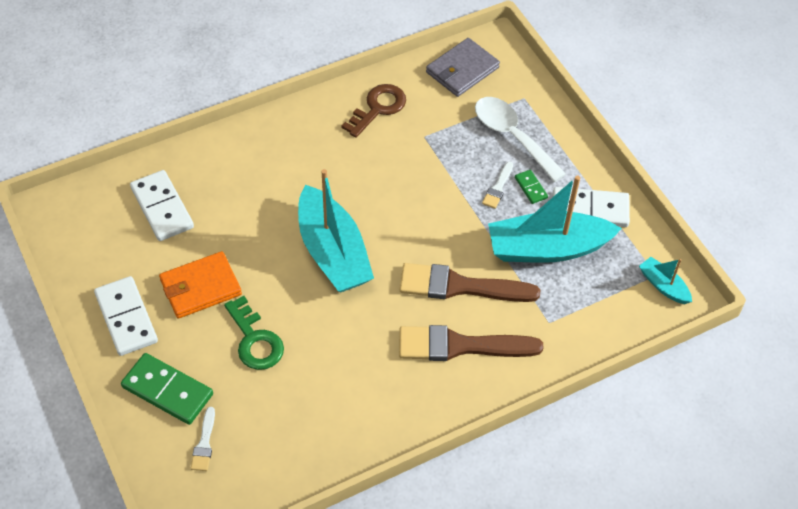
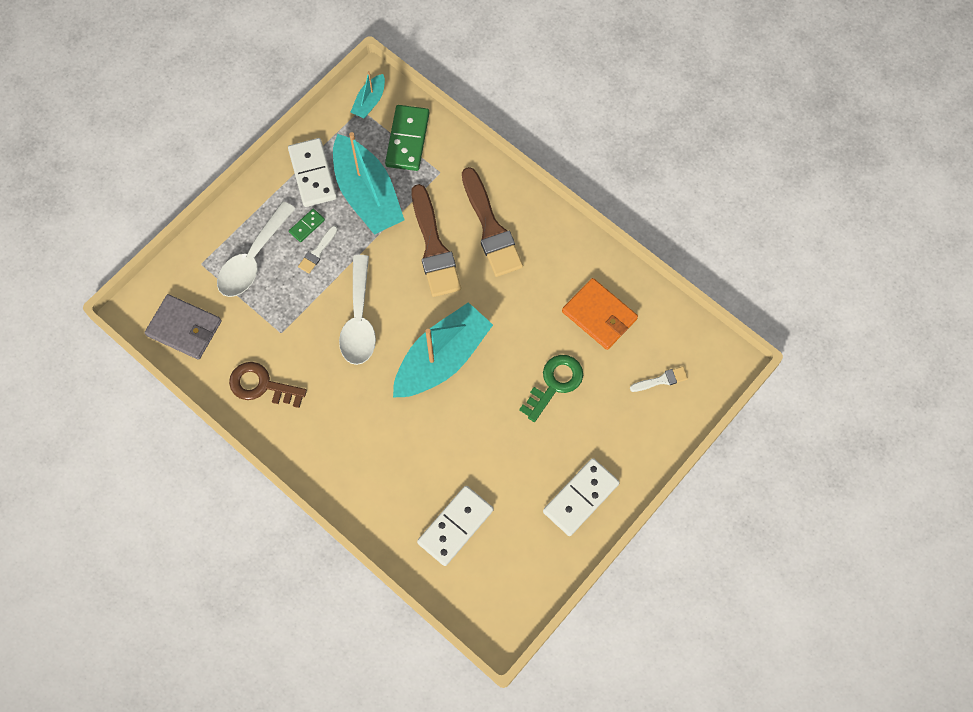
camera: 110 degrees left, 15 degrees up
green domino [121,353,213,425] -> green domino moved to [385,105,429,171]
orange wallet [159,251,242,319] -> orange wallet moved to [562,278,638,350]
white brush [482,162,513,209] -> white brush turned 120 degrees clockwise [298,226,338,274]
none -> white spoon [339,255,376,365]

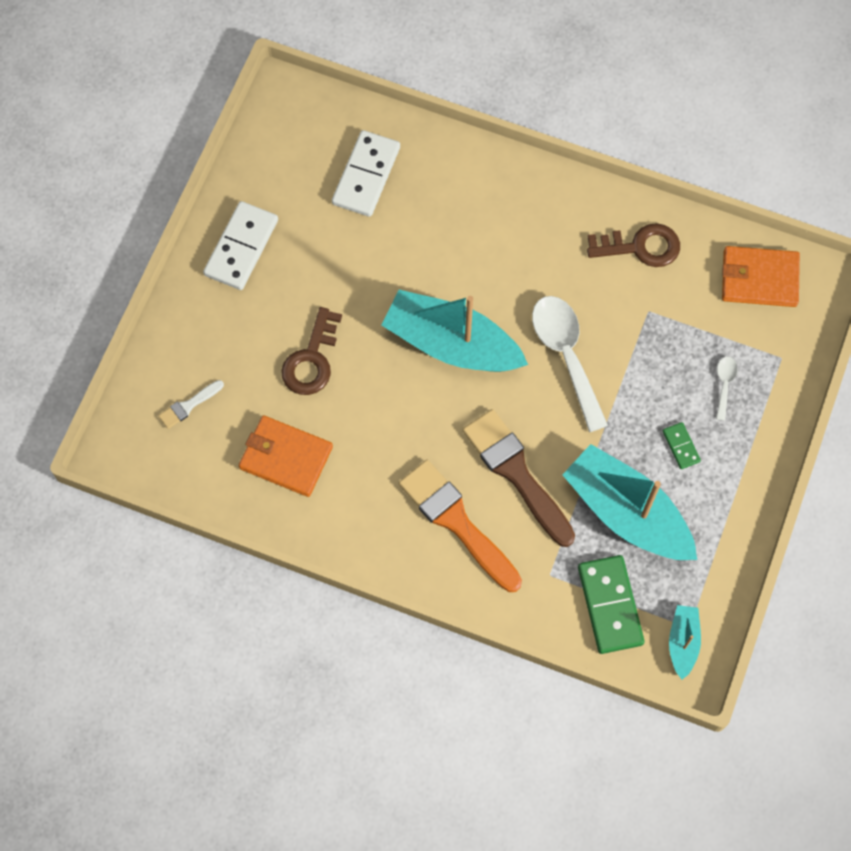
camera: 160 degrees right, 0 degrees up
grey wallet [144,294,222,360] -> orange wallet [722,246,800,307]
white spoon [217,201,296,297] -> white spoon [716,356,737,421], size x0.45
white domino [288,138,337,207] -> none
green domino [289,209,325,242] -> green domino turned 45 degrees counterclockwise [663,422,701,469]
white brush [298,226,338,274] -> none
turquoise boat [393,302,493,398] -> turquoise boat turned 90 degrees clockwise [381,290,528,372]
brown brush [462,167,523,277] -> orange brush [399,460,522,592]
green key [519,355,583,422] -> brown key [281,307,342,395]

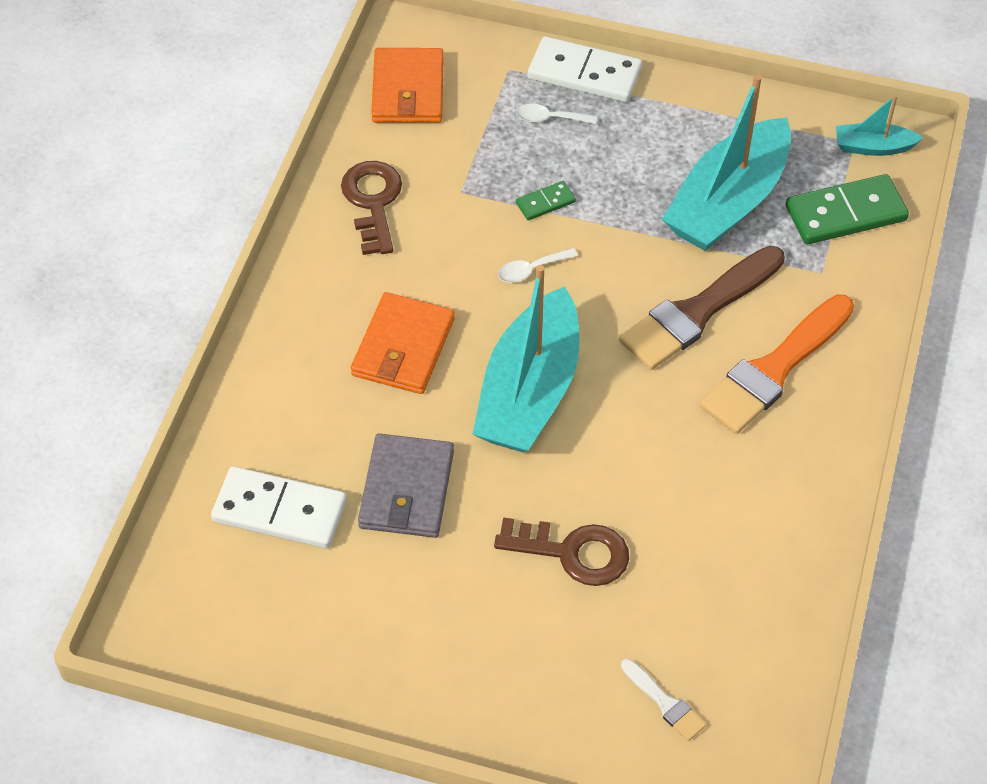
camera: 95 degrees left, 15 degrees down
white domino [203,201,278,290] -> white domino moved to [528,36,642,102]
orange wallet [239,415,333,497] -> orange wallet moved to [351,292,455,394]
white spoon [532,296,608,432] -> white spoon [498,248,578,283], size x0.45
green domino [663,422,701,469] -> green domino moved to [516,181,576,220]
none -> grey wallet [358,433,454,538]

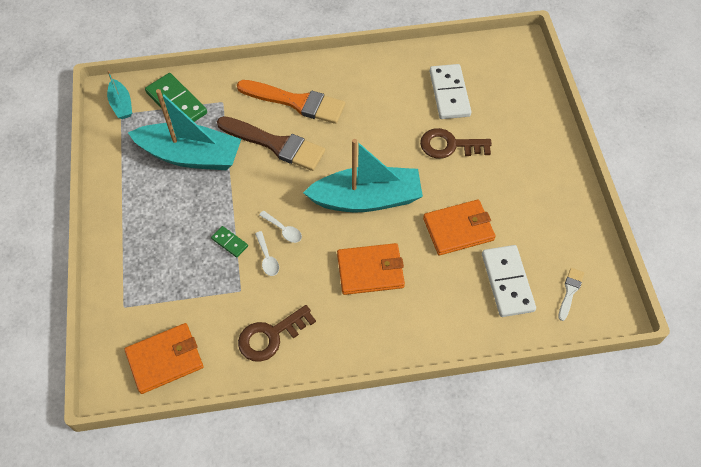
camera: 115 degrees left, 5 degrees up
grey wallet [358,433,454,538] -> orange wallet [423,199,496,255]
brown key [494,517,629,586] -> brown key turned 75 degrees counterclockwise [420,128,492,159]
white spoon [516,104,597,124] -> white spoon moved to [255,231,279,276]
white domino [528,36,642,102] -> white domino moved to [430,64,472,119]
white brush [621,659,706,741] -> white brush moved to [558,268,584,321]

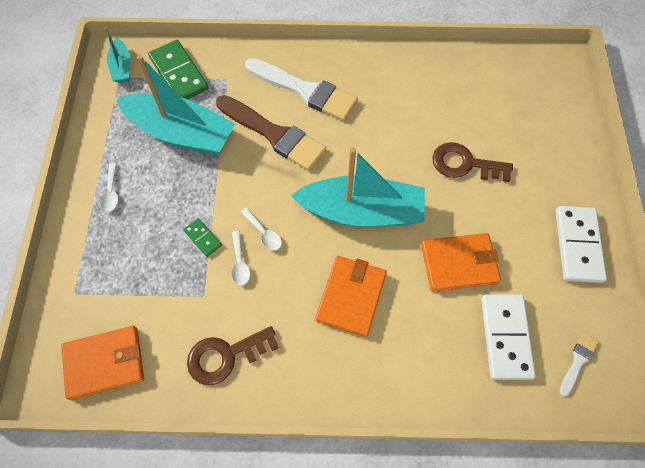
camera: 10 degrees right, 5 degrees up
orange brush [237,80,345,124] -> white brush [245,58,358,121]
orange wallet [337,243,405,295] -> orange wallet turned 75 degrees counterclockwise [315,256,387,337]
white domino [430,64,472,119] -> white domino moved to [555,206,607,283]
none -> white spoon [101,163,118,212]

